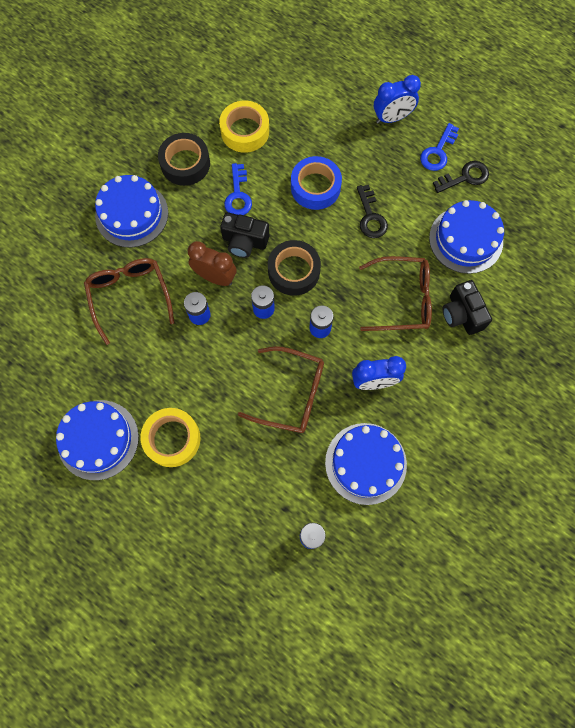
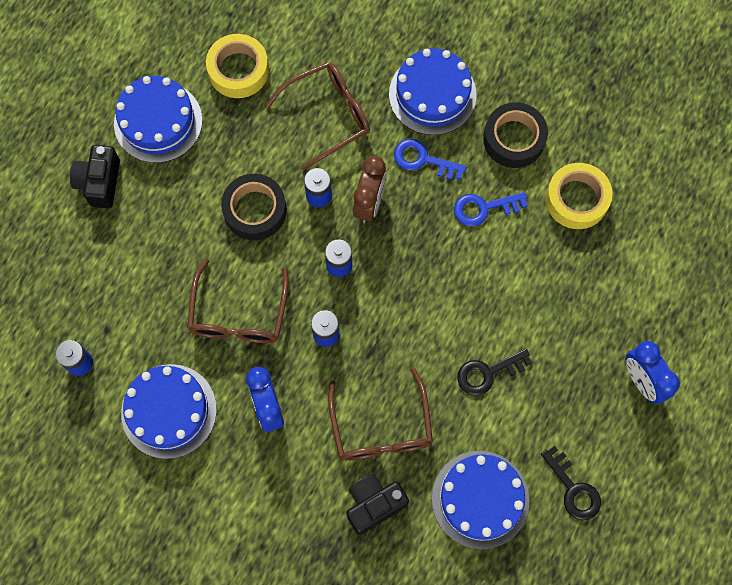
camera: 80 degrees right, 0 degrees up
yellow tape [140,408,201,467] -> yellow tape moved to [206,34,269,98]
black camera [220,212,269,258] -> black camera moved to [70,145,120,208]
black tape [268,240,321,296] -> black tape moved to [221,174,287,240]
blue tape [291,156,342,210] -> none
blue key [420,123,459,171] -> blue key moved to [394,139,466,180]

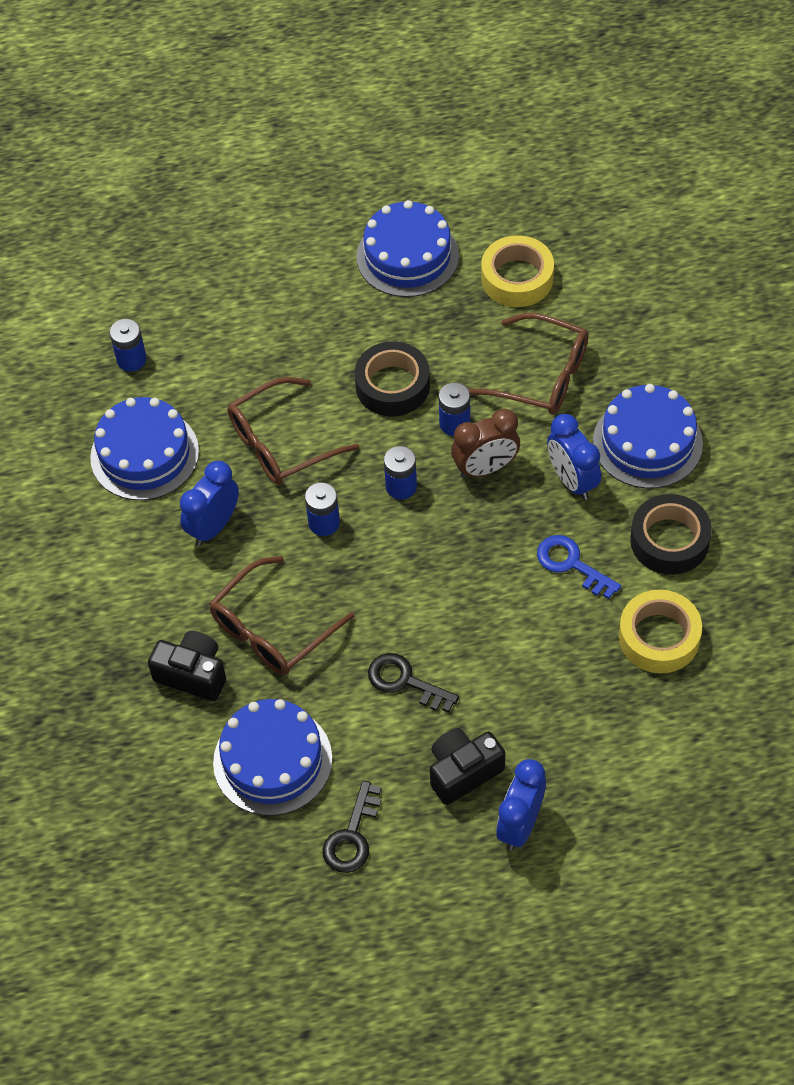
camera: 55 degrees right, 15 degrees down
black camera [70,145,120,208] -> black camera moved to [430,728,505,805]
blue key [394,139,466,180] -> blue clock [547,414,601,500]

